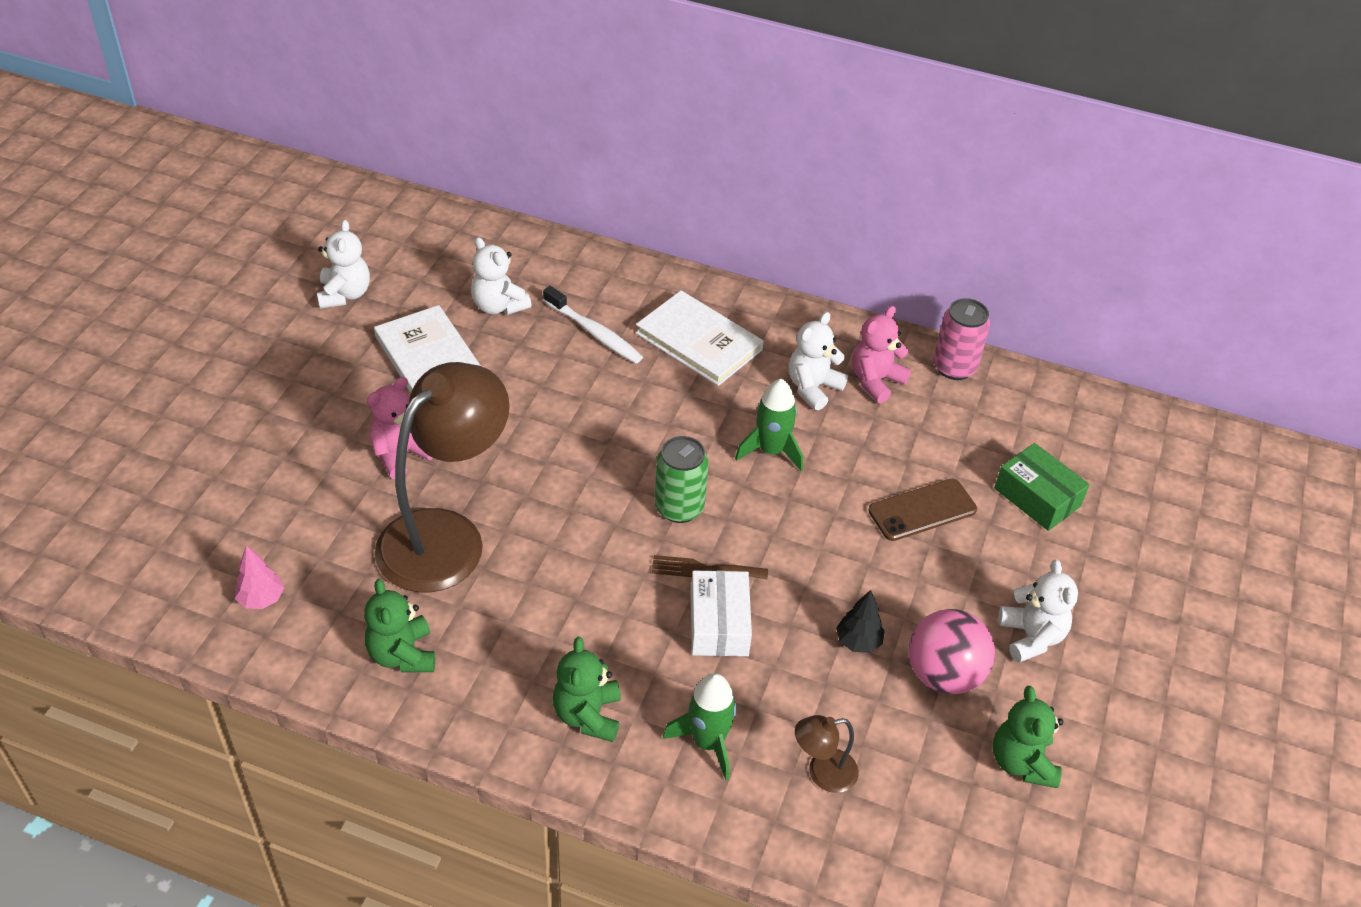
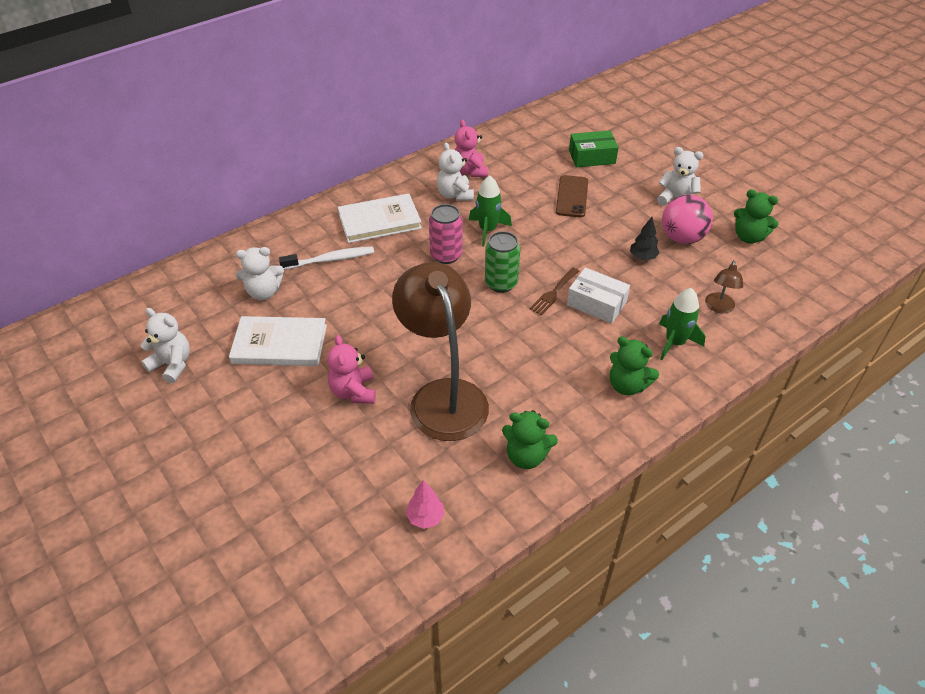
camera: 55 degrees left, 0 degrees up
pink can [933,298,990,380] -> pink can moved to [429,204,462,264]

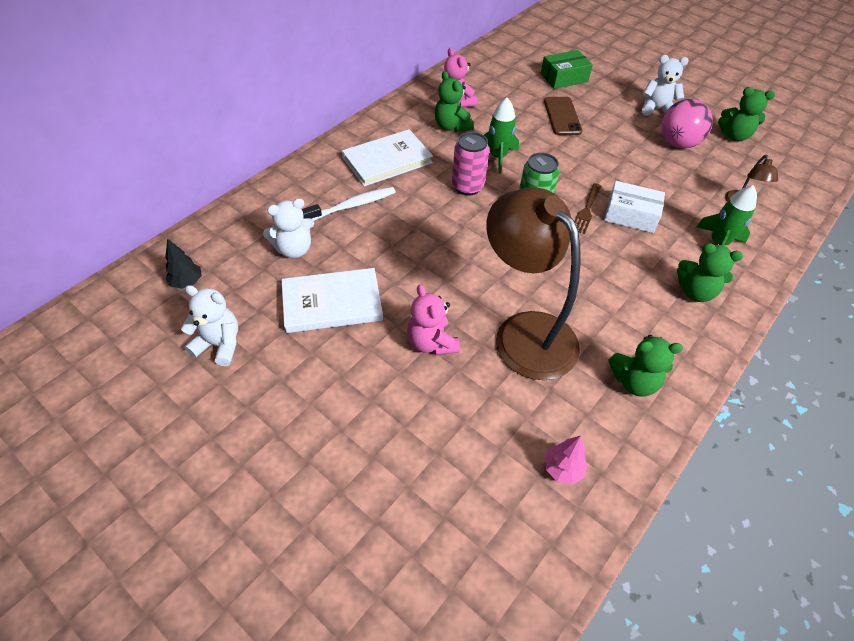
camera: 15 degrees left, 5 degrees up
white teddy bear [437,143,474,201] -> green teddy bear [435,71,474,132]
black tree [630,217,659,260] -> black tree moved to [165,238,202,289]

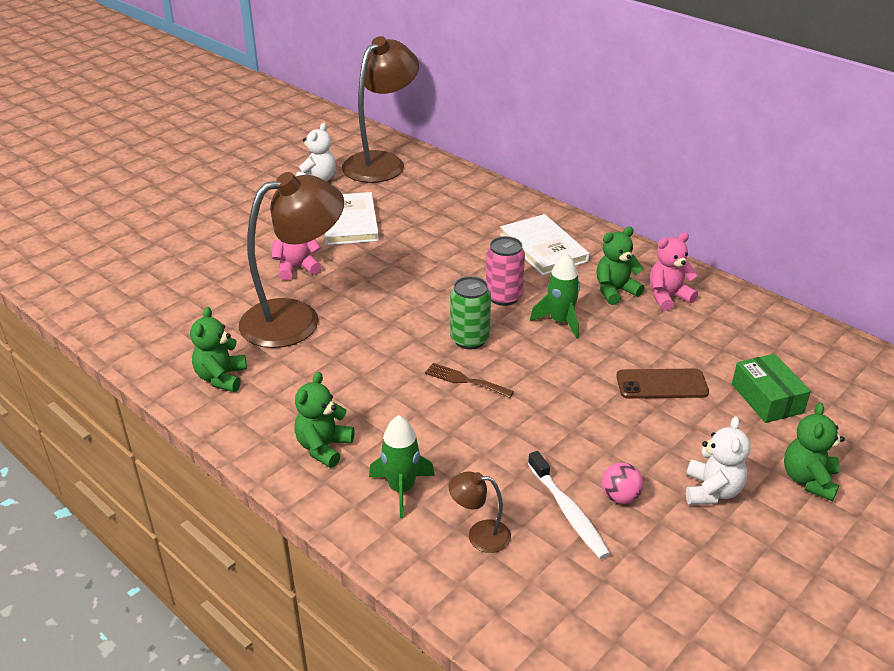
camera: 95 degrees right, 15 degrees down
black tree [165,238,202,289] -> brown lamp [342,36,419,183]
white teddy bear [263,198,314,258] -> none
white toothbrush [302,187,396,221] -> white toothbrush moved to [528,451,610,559]
pink tree [545,435,587,484] -> none
white box [604,181,665,233] -> none
pink ball [661,99,713,148] -> pink ball [602,463,643,504], size x0.56
green teddy bear [718,87,775,141] -> green teddy bear moved to [784,403,845,501]

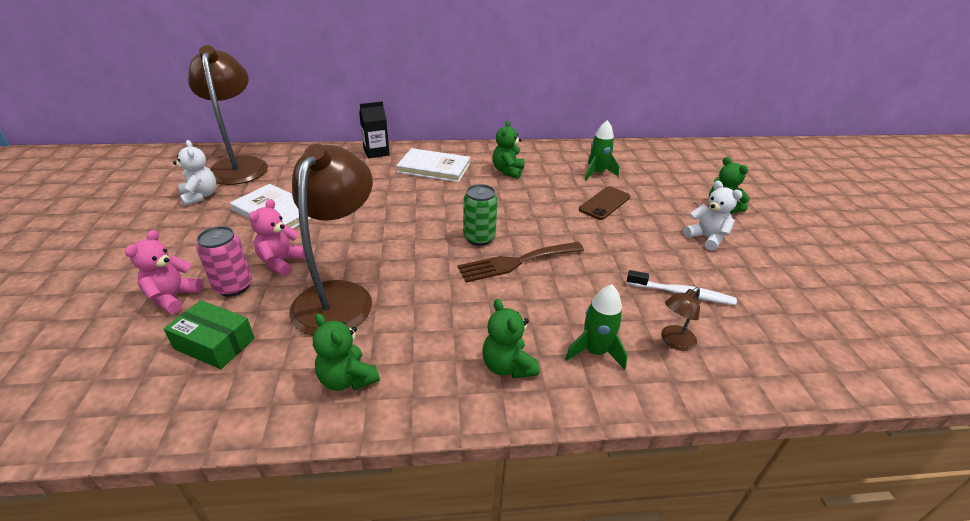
camera: 50 degrees left, 0 degrees up
brown fork [425,363,514,398] -> brown fork [457,242,584,283], size x1.72
pink can [486,236,525,306] -> pink can moved to [196,226,252,297]
green rocket [530,253,580,339] -> green rocket moved to [585,120,619,181]
pink ball [602,463,643,504] -> none
pink teddy bear [650,232,698,311] -> pink teddy bear moved to [125,230,203,314]
green box [732,354,811,423] -> green box moved to [163,300,255,369]
none -> black carton [359,101,390,158]

